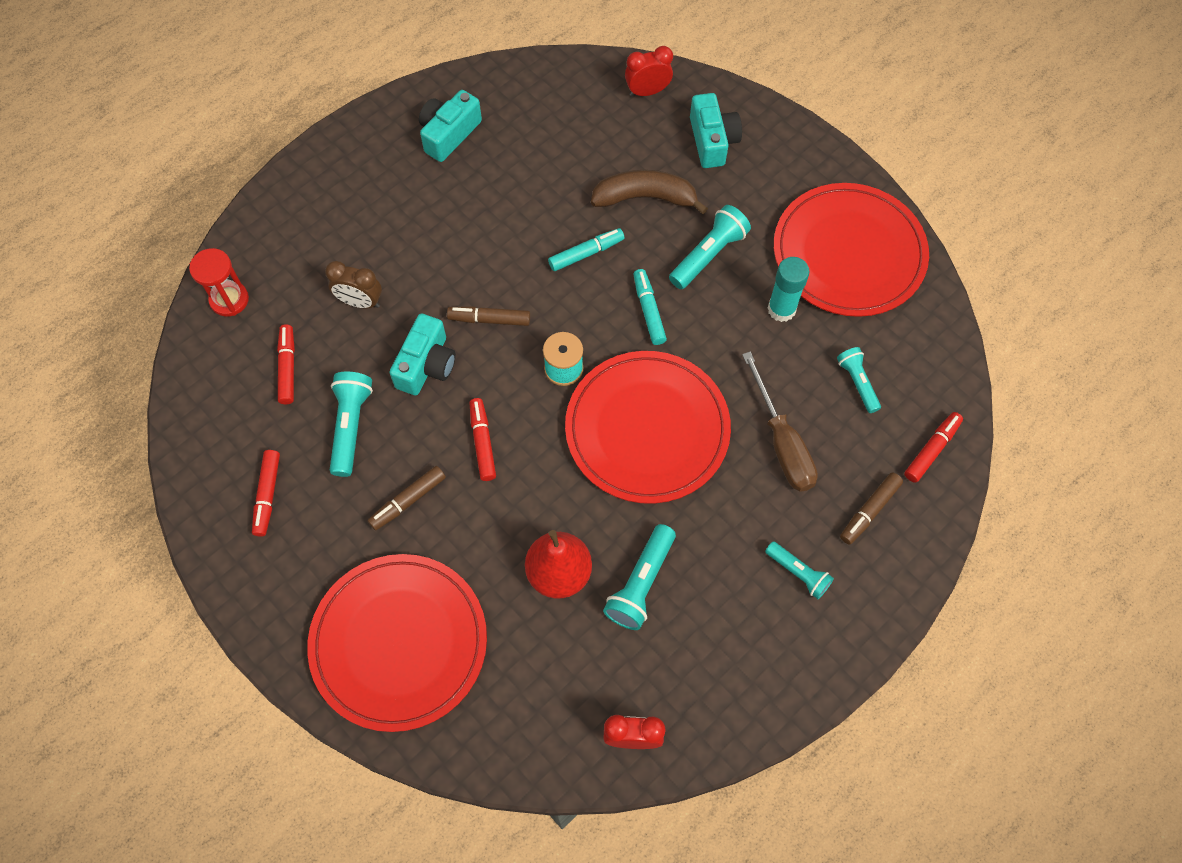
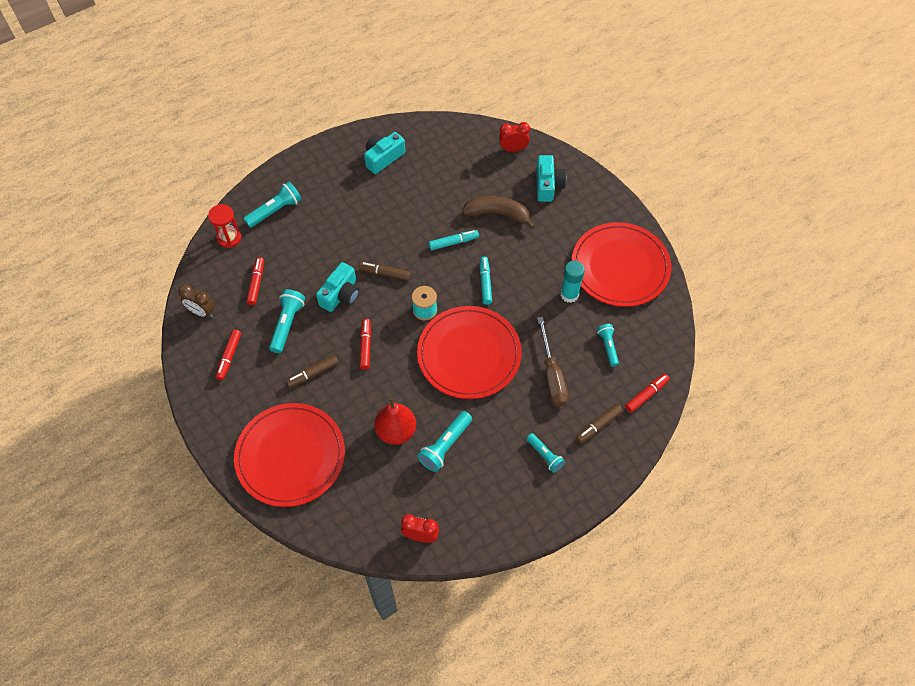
camera: 10 degrees right, 5 degrees down
brown clock [325,261,382,309] -> brown clock moved to [178,284,215,318]
turquoise flashlight [669,205,751,289] -> turquoise flashlight moved to [243,182,302,228]

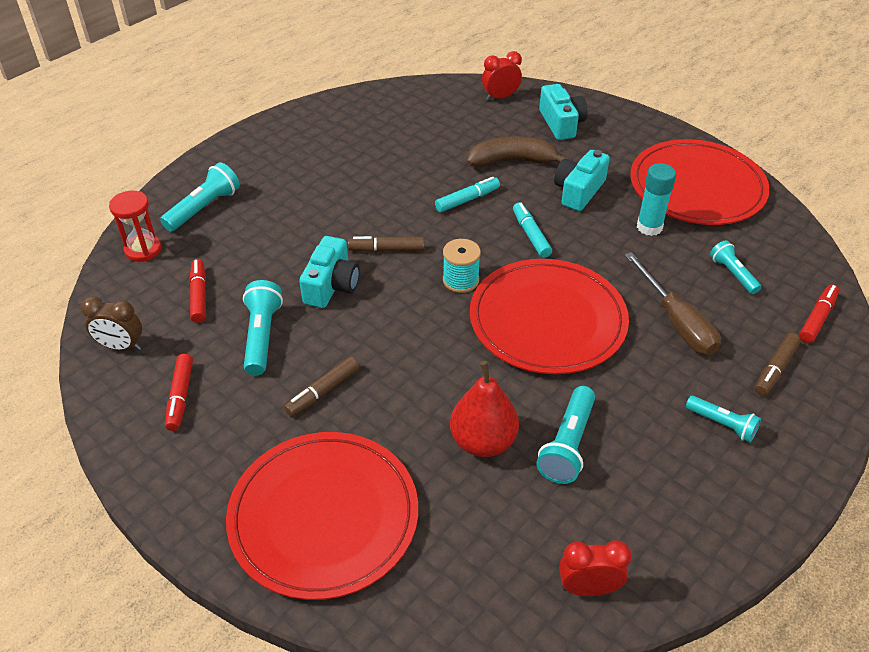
camera: 15 degrees left, 15 degrees down
red marker [359,319,371,370] -> none
turquoise camera [364,132,405,174] -> turquoise camera moved to [554,150,610,211]

